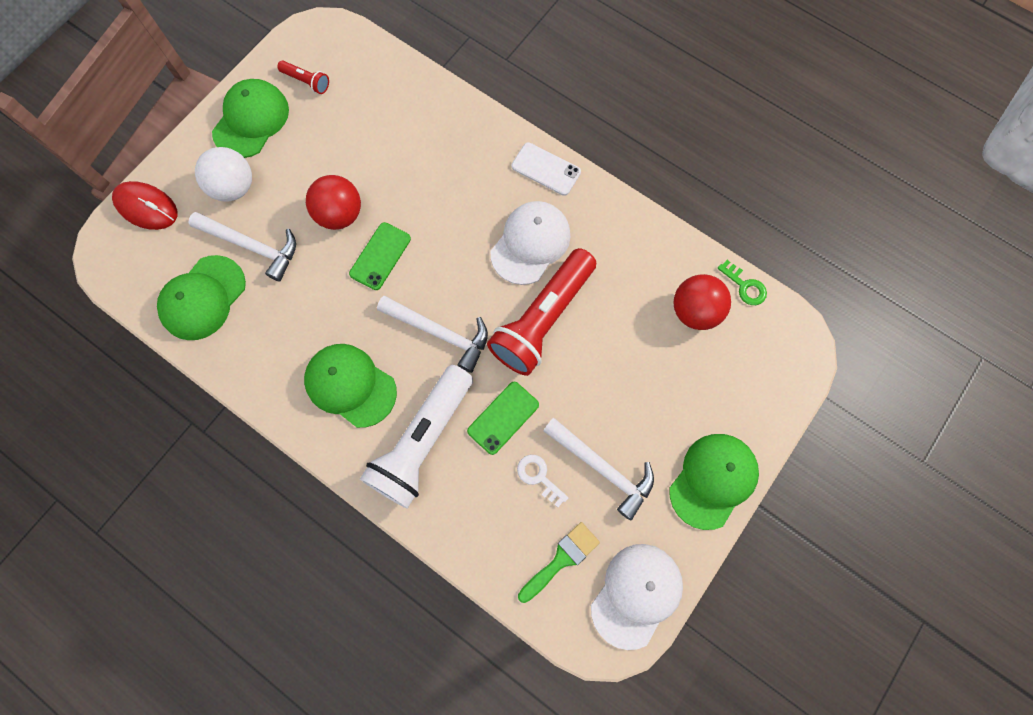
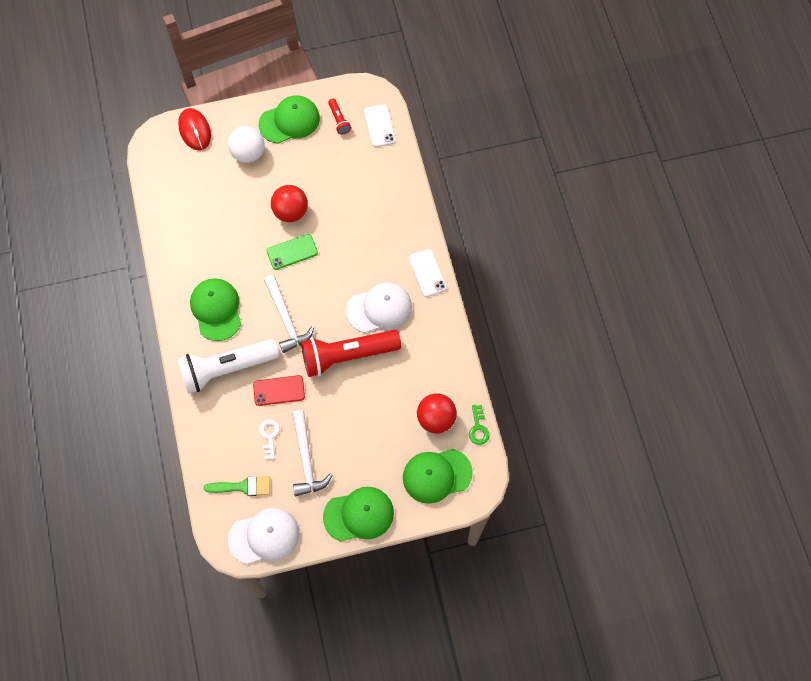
camera: 40 degrees right, 5 degrees down
green cap [157,255,246,340] -> green cap moved to [403,449,473,504]
white hammer [188,212,296,282] -> none
green phone [467,382,539,455] -> red phone [253,375,305,406]
none -> white phone [364,104,396,147]

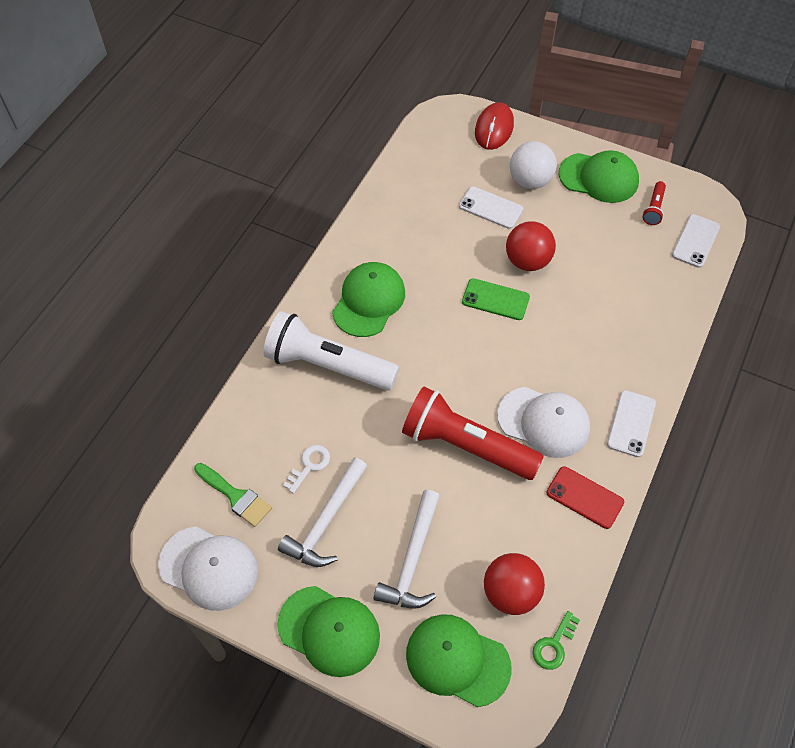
camera: 40 degrees right, 10 degrees down
red phone [253,375,305,406] -> red phone moved to [546,466,624,529]
white hammer [264,275,314,353] -> white hammer moved to [374,490,440,609]
none -> white phone [459,186,523,229]

